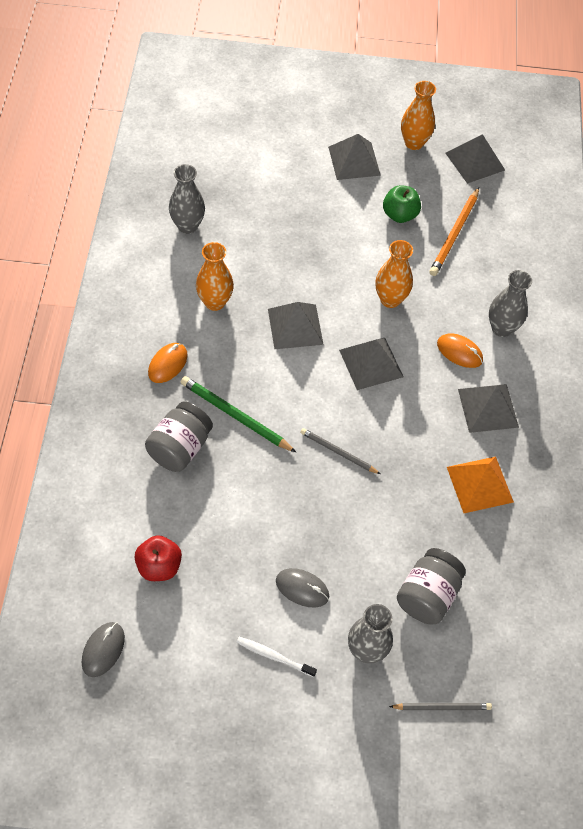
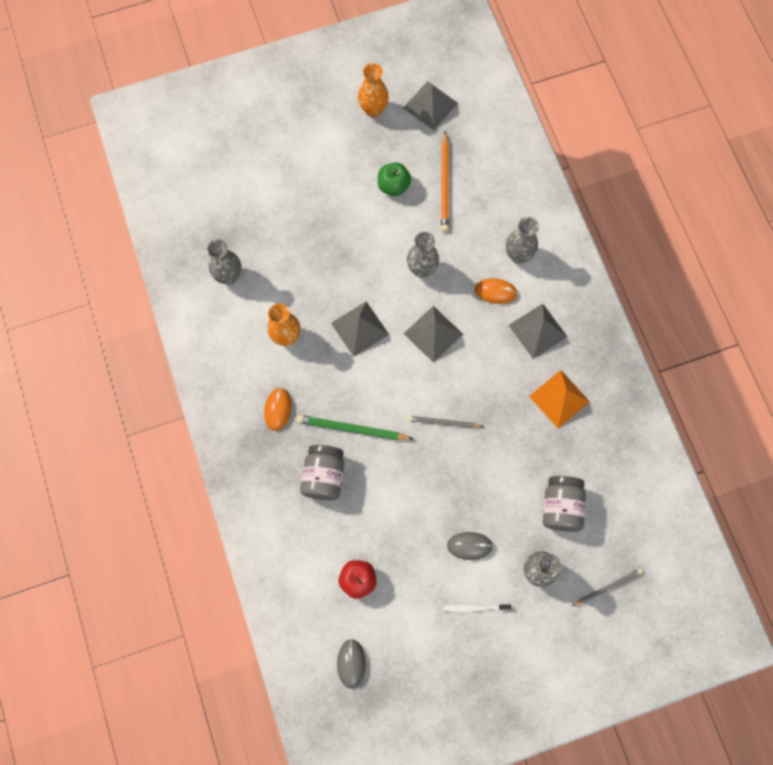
camera: 20 degrees left, 15 degrees up
grey pyramid [328,134,381,180] -> none
orange vase [375,240,413,308] -> grey vase [407,232,439,278]

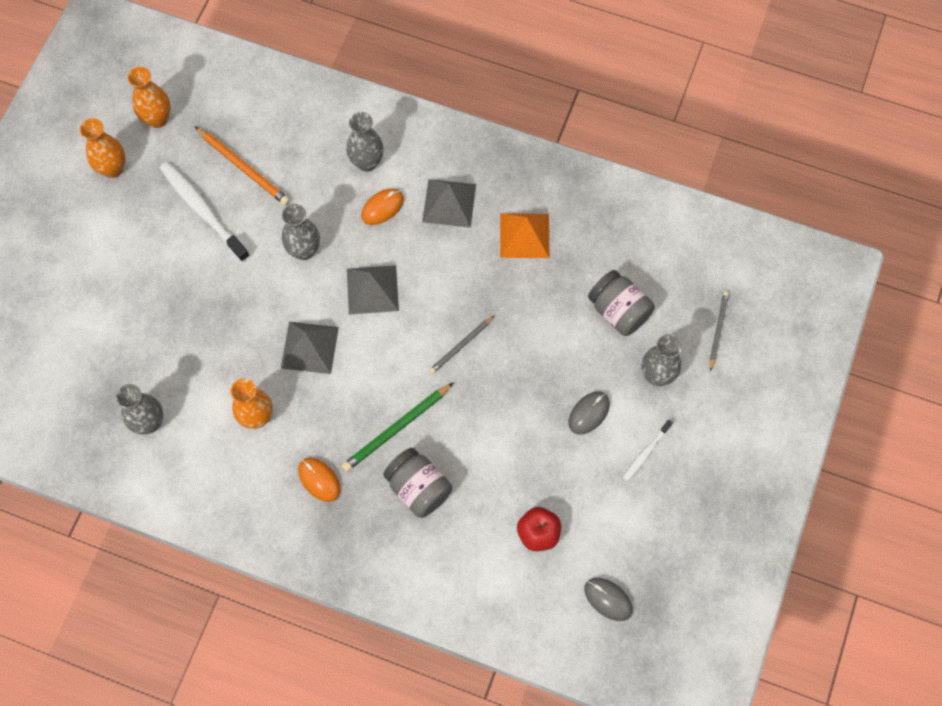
camera: 50 degrees left, 5 degrees down
green apple [378,162,411,196] -> white toothbrush [159,162,250,262]
grey pyramid [403,81,458,130] -> orange vase [127,67,170,128]

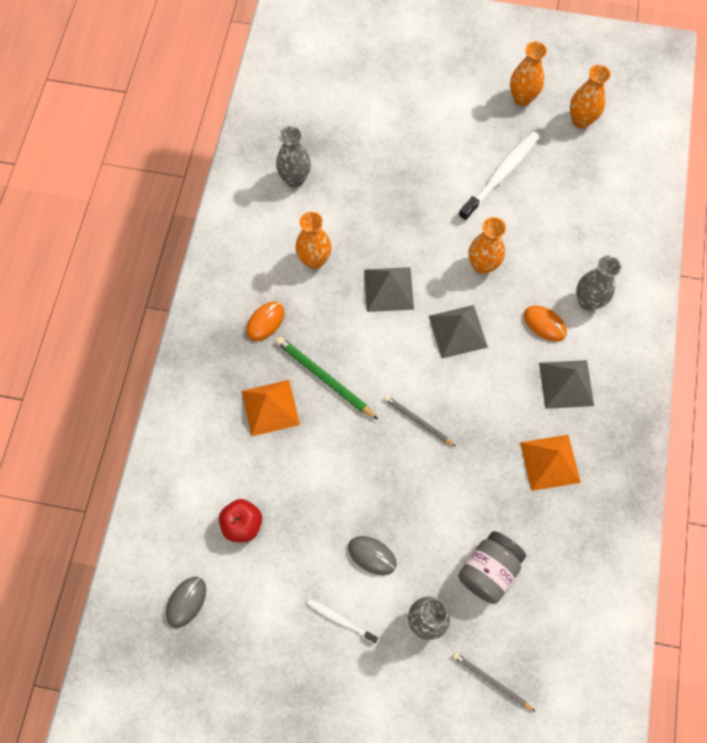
camera: 80 degrees right, 0 degrees up
orange pencil [195,126,290,206] -> none
grey vase [282,204,320,260] -> orange vase [469,217,506,274]
grey jar [383,448,452,518] -> orange pyramid [242,380,300,436]
grey pencil [710,291,729,371] -> grey pencil turned 150 degrees counterclockwise [453,652,536,712]

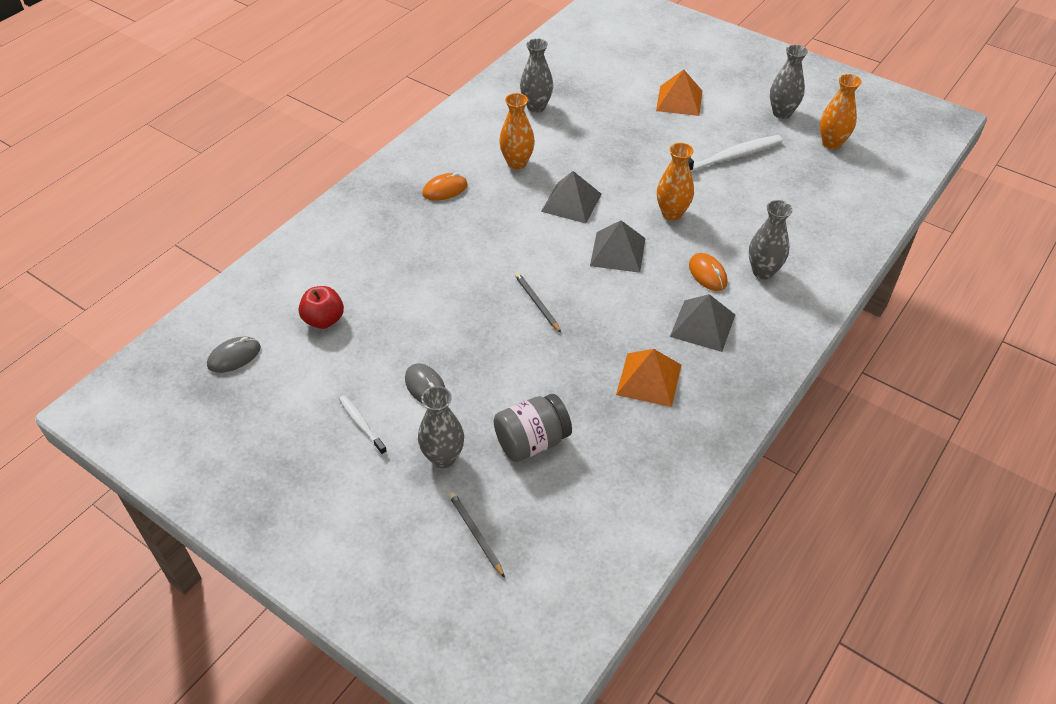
camera: 25 degrees right, 20 degrees down
orange pyramid [242,380,300,436] -> orange pyramid moved to [656,69,702,116]
green pencil [276,336,378,420] -> none
orange vase [510,41,547,106] -> grey vase [770,45,808,119]

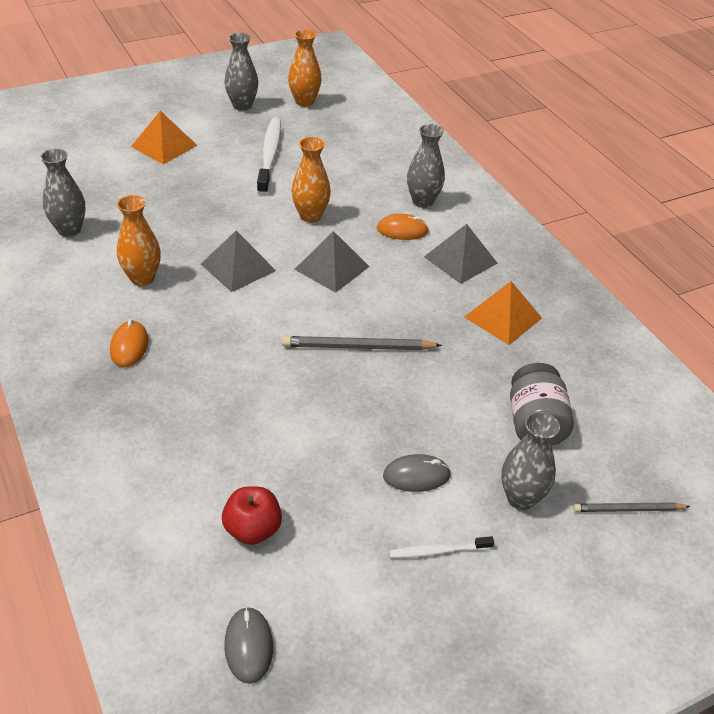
camera: 65 degrees left, 5 degrees down
grey pencil [515,272,561,333] -> grey pencil [282,336,442,350], size x1.56

